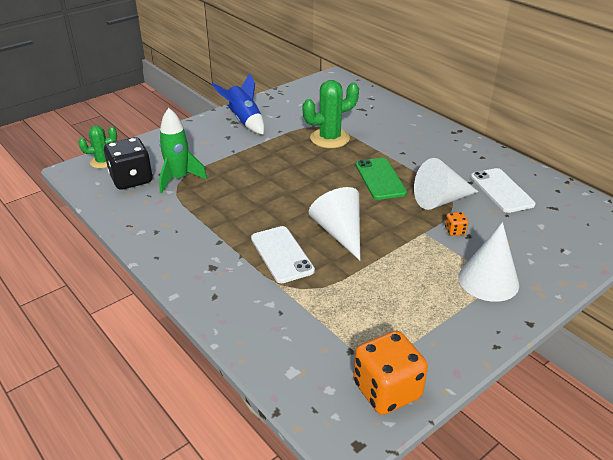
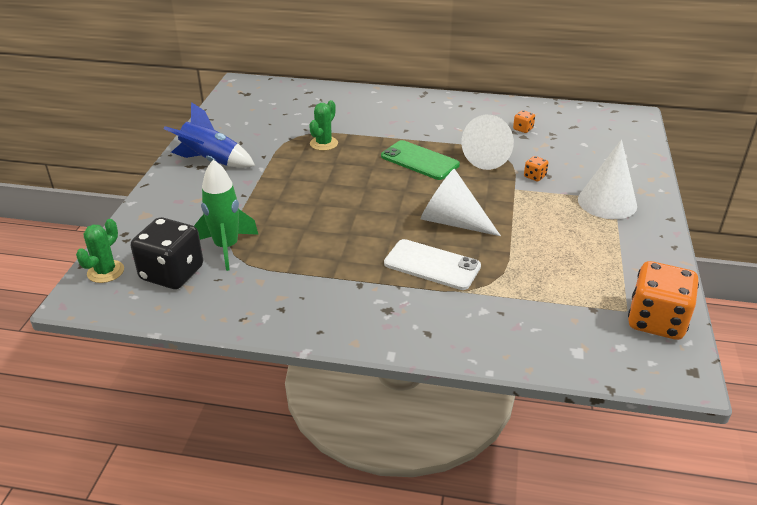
camera: 40 degrees left, 0 degrees up
green cactus [303,80,359,148] -> green cactus [309,100,338,151], size x0.61
white phone [471,168,536,213] -> orange dice [513,110,535,133]

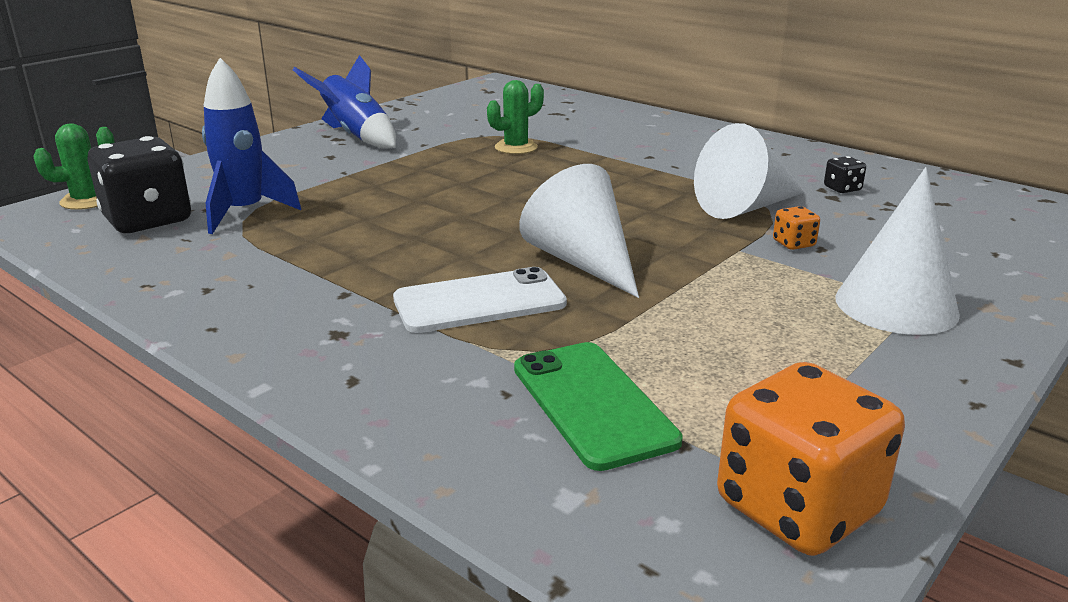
camera: 30 degrees right, 10 degrees down
green rocket [194,160,259,271] -> blue rocket [202,58,301,234]
green phone [381,140,460,180] -> green phone moved to [514,342,683,471]
white phone [384,239,481,290] -> white phone turned 75 degrees counterclockwise [393,267,567,333]
orange dice [513,110,535,133] -> black dice [824,156,866,193]

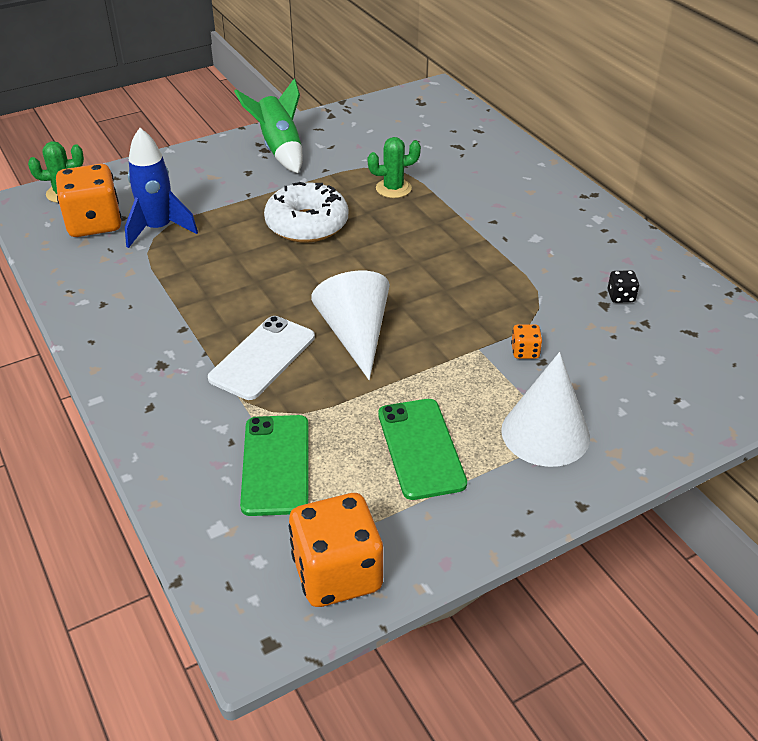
camera: 20 degrees right, 15 degrees up
black dice [87,136,191,233] -> orange dice [56,164,122,237]
blue rocket [293,55,396,149] -> green rocket [234,78,302,173]
white phone [393,267,567,333] -> white phone turned 60 degrees counterclockwise [208,316,315,400]
white cone [694,123,805,219] -> none
none -> white donut [264,182,348,242]
none -> green phone [378,399,467,500]

